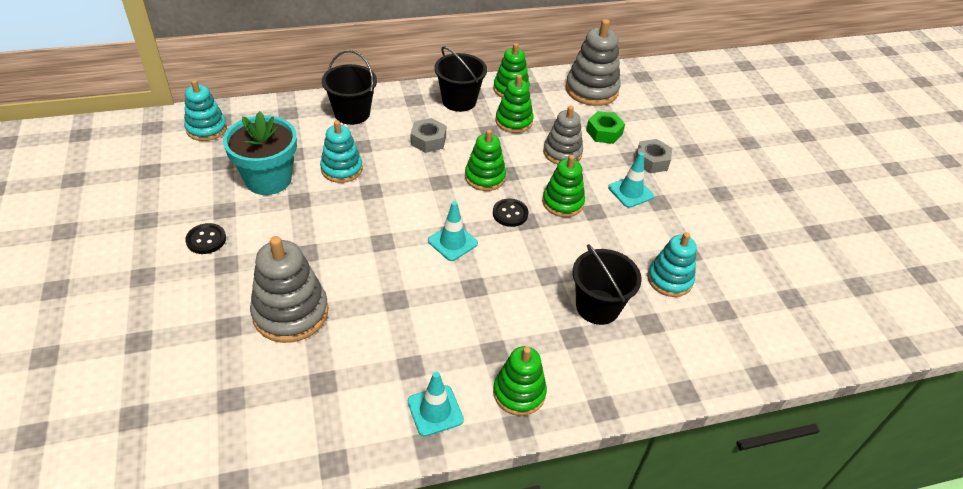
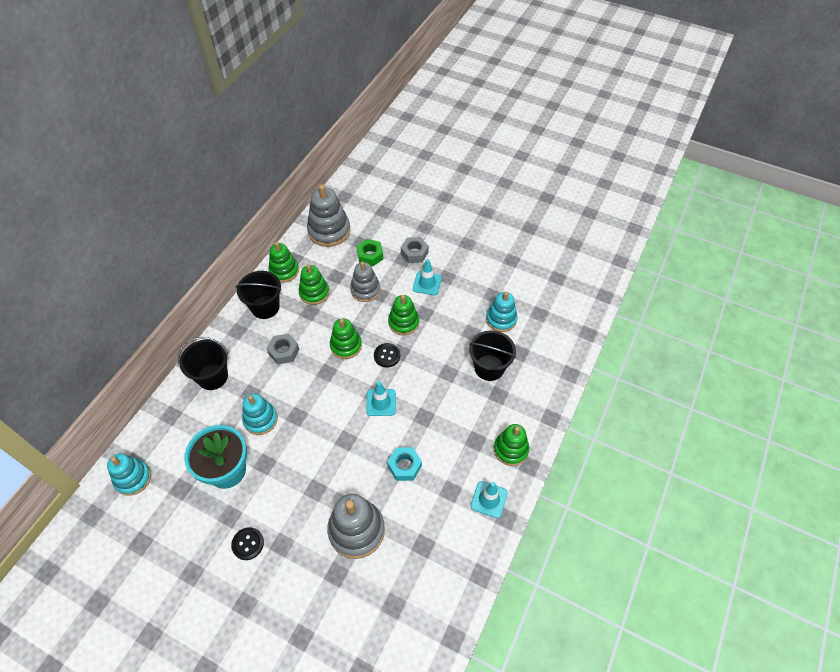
camera: 45 degrees left, 10 degrees up
none -> turquoise nut [387,447,422,481]

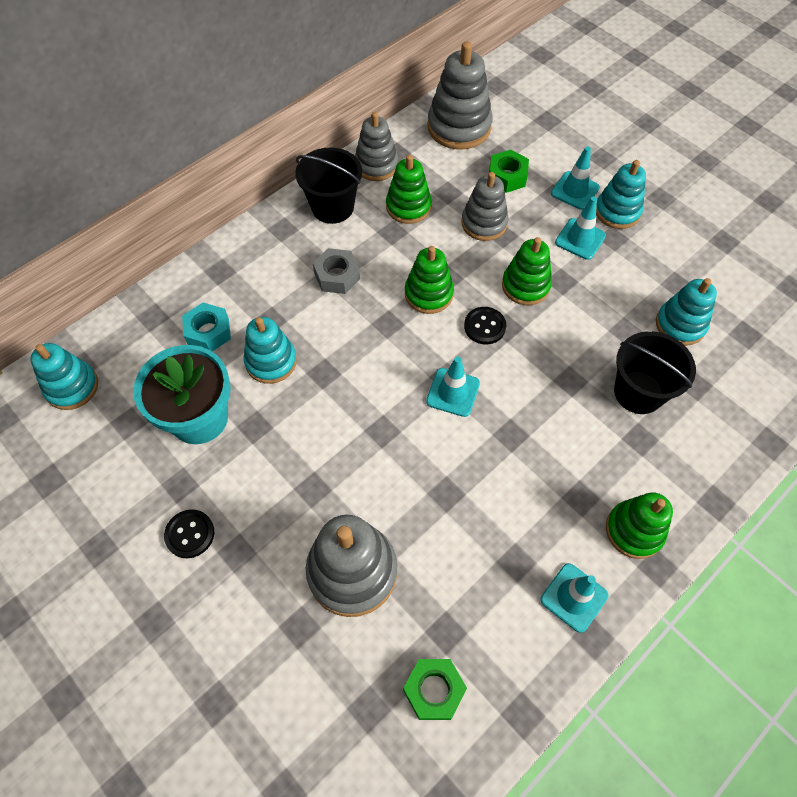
camera: 20 degrees right, 5 degrees up
black bucket [178,337,228,390] -> none
green stacking toy [269,242,299,283] -> grey stacking toy [355,112,398,181]
turquoise nut [387,447,422,481] -> turquoise nut moved to [182,302,231,352]
grey nut [401,237,429,263] -> turquoise traffic cone [551,146,600,210]
none -> green nut [403,659,467,720]
none -> turquoise stacking toy [596,160,646,229]

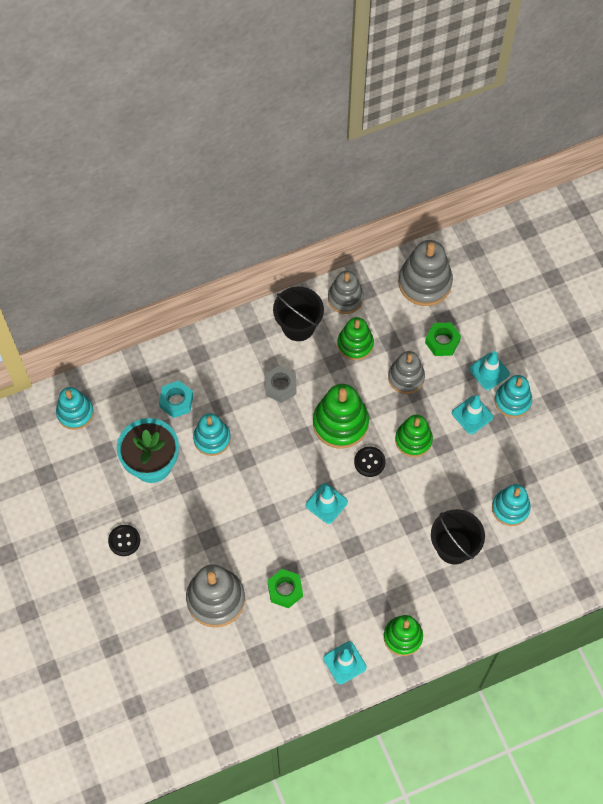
camera: 20 degrees right, 5 degrees up
green nut [403,659,467,720] -> green nut moved to [268,569,303,608]
green stacking toy [405,246,454,314] -> green stacking toy [313,384,369,449], size x1.51

